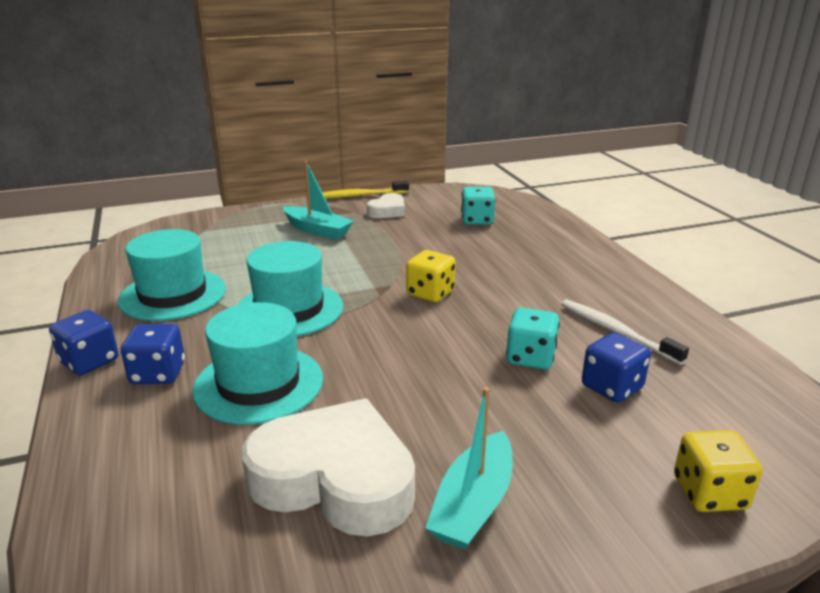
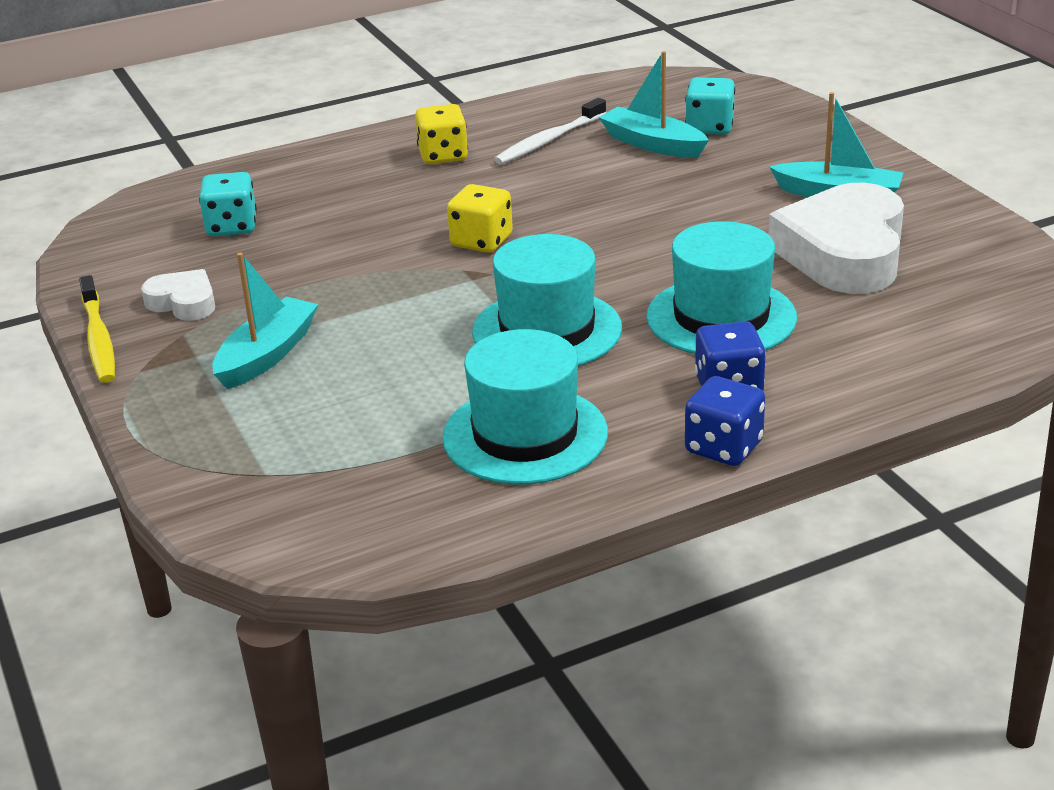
camera: 95 degrees left, 5 degrees up
turquoise dice [506,308,560,369] -> turquoise dice moved to [685,77,735,135]
blue dice [582,332,651,403] -> turquoise boat [599,51,709,158]
yellow dice [674,430,763,512] -> yellow dice moved to [415,104,468,164]

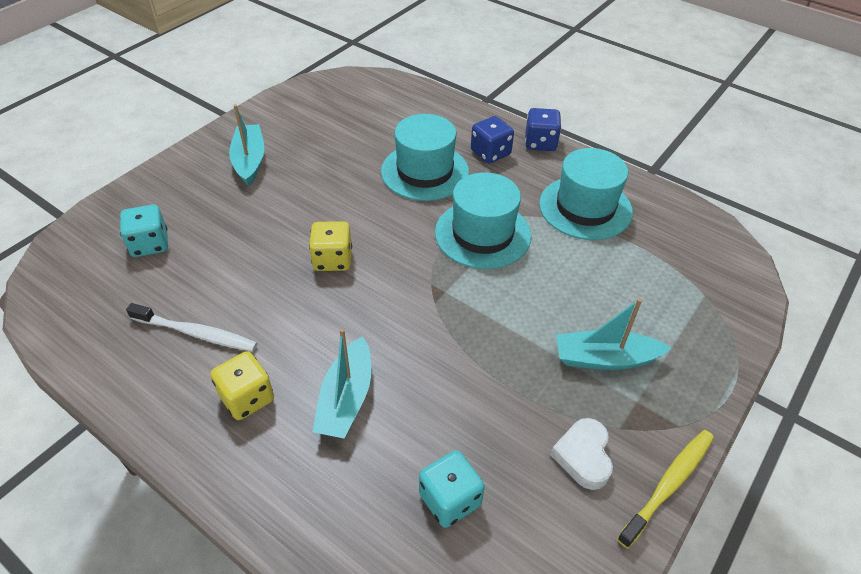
camera: 120 degrees left, 15 degrees up
yellow dice [447,184,513,253] -> yellow dice moved to [309,221,352,271]
turquoise boat [599,51,709,158] -> turquoise boat moved to [312,328,371,438]
white heart [768,183,904,294] -> none

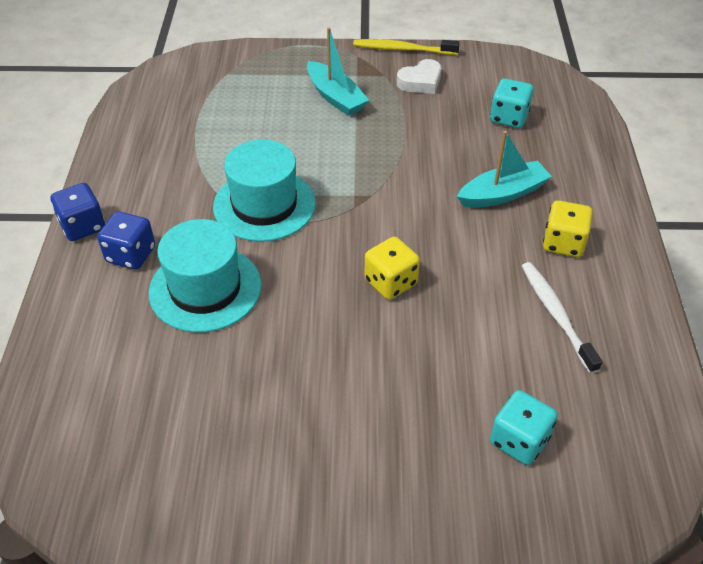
camera: 125 degrees left, 0 degrees up
turquoise boat [229,104,264,186] -> none
turquoise hat [539,148,633,240] -> none

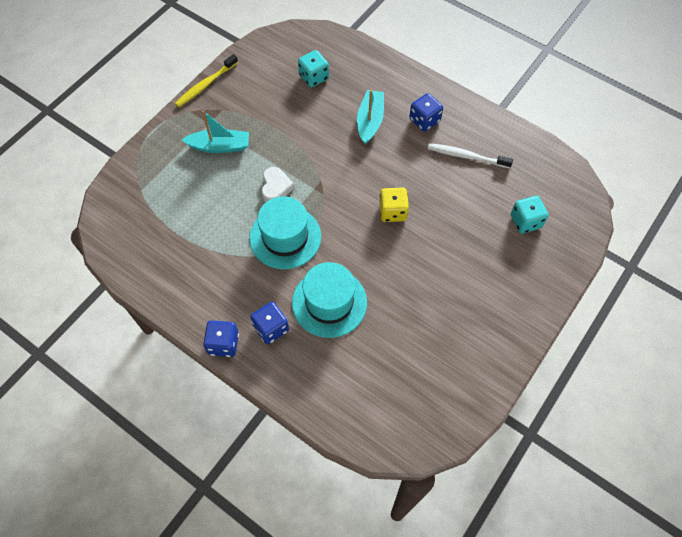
camera: 55 degrees left, 15 degrees up
white heart [397,59,441,94] -> white heart moved to [261,167,294,202]
yellow dice [543,200,593,257] -> blue dice [409,93,443,132]

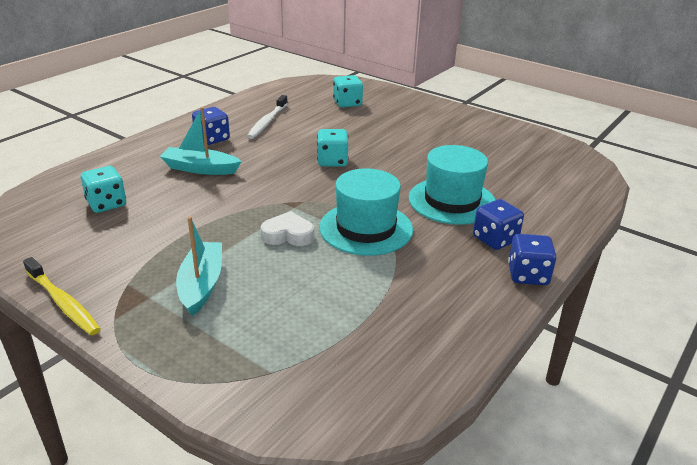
camera: 90 degrees left, 30 degrees down
yellow dice [379,188,409,222] -> turquoise dice [317,129,348,166]

